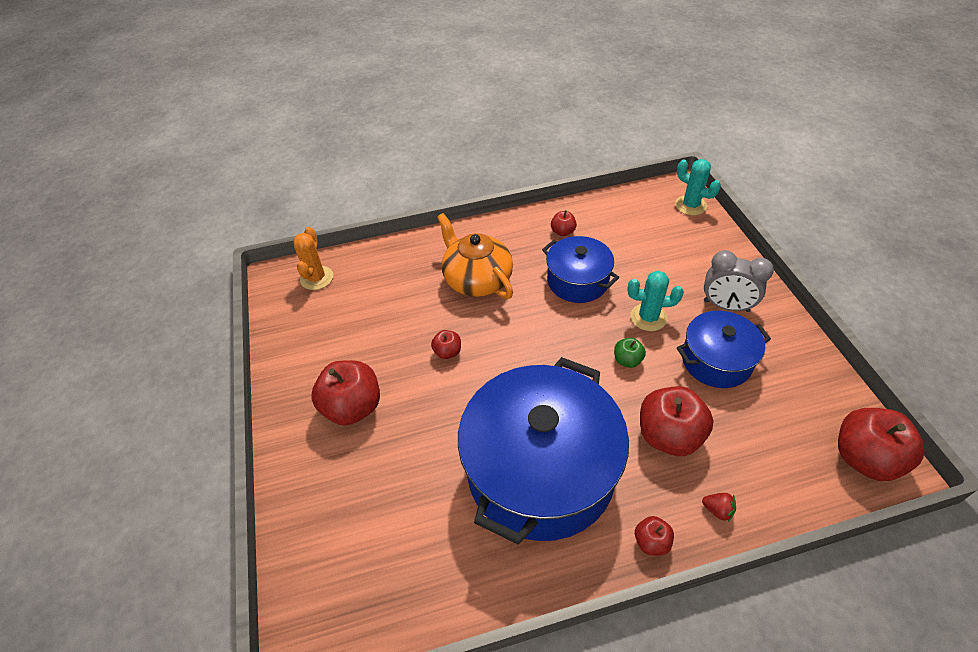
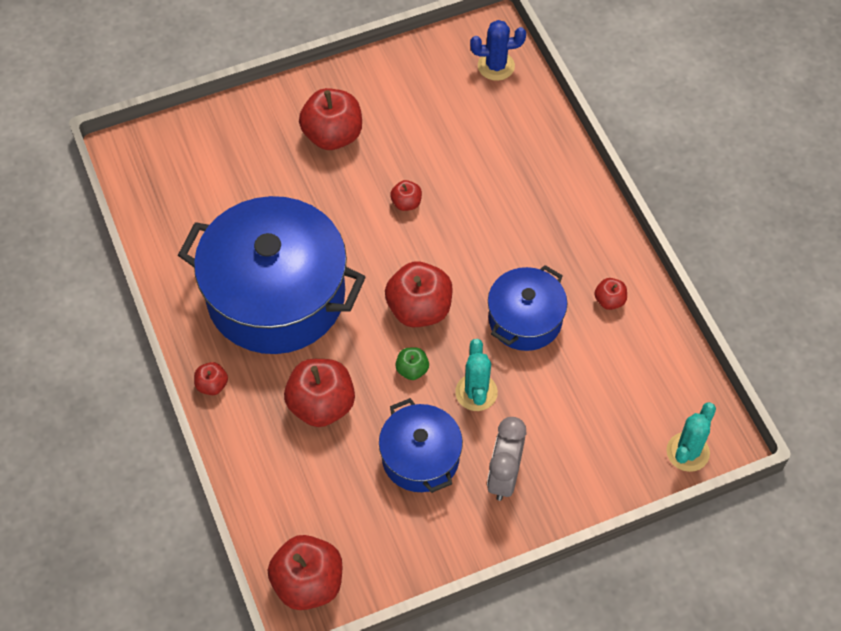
camera: 80 degrees right, 10 degrees up
orange cactus [293,227,333,290] -> blue cactus [470,20,526,81]
orange teapot [437,213,513,299] -> none
red strawberry [702,493,736,522] -> none
none -> red apple [385,261,453,327]

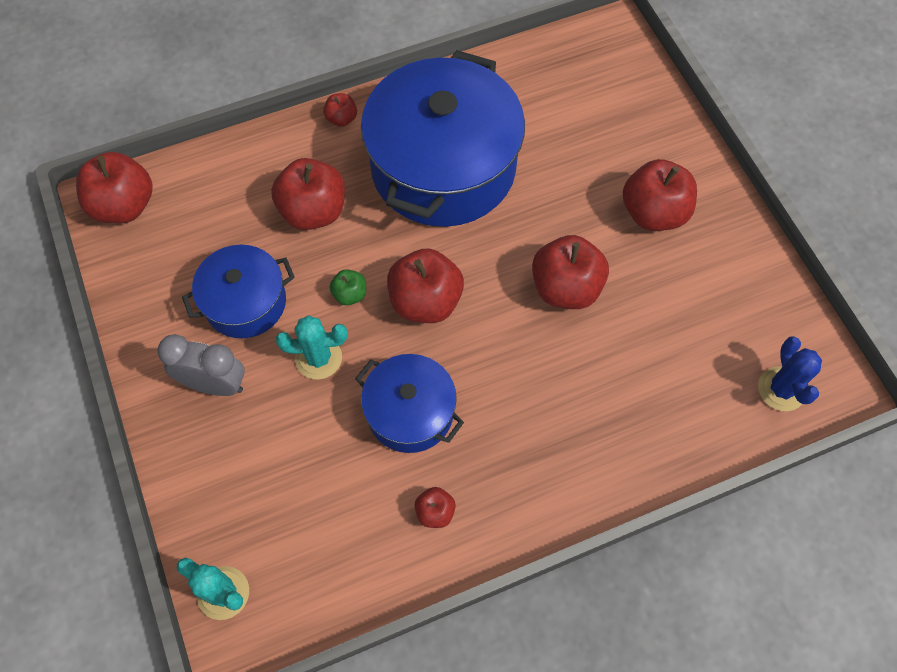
camera: 90 degrees right, 5 degrees up
red apple [390,180,422,211] -> red apple [532,235,609,309], size x2.04

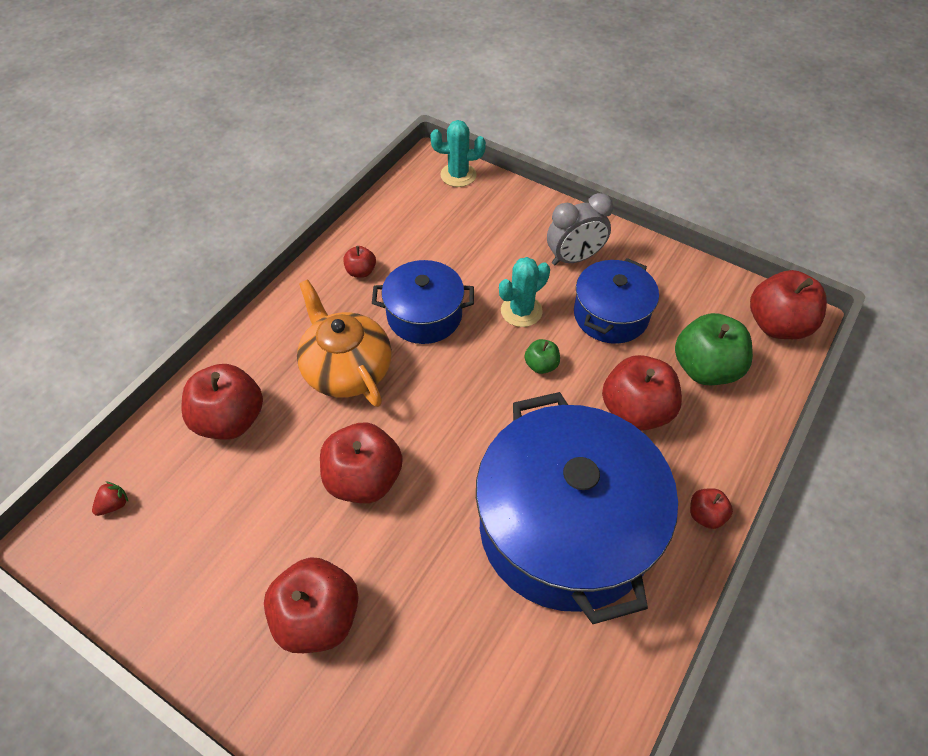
camera: 145 degrees right, 10 degrees down
red apple [387,248,464,323] -> red apple moved to [182,364,263,440]
blue cactus [758,336,822,411] -> red strawberry [92,481,128,516]
none -> orange teapot [297,280,392,407]
none -> green apple [675,313,753,385]

